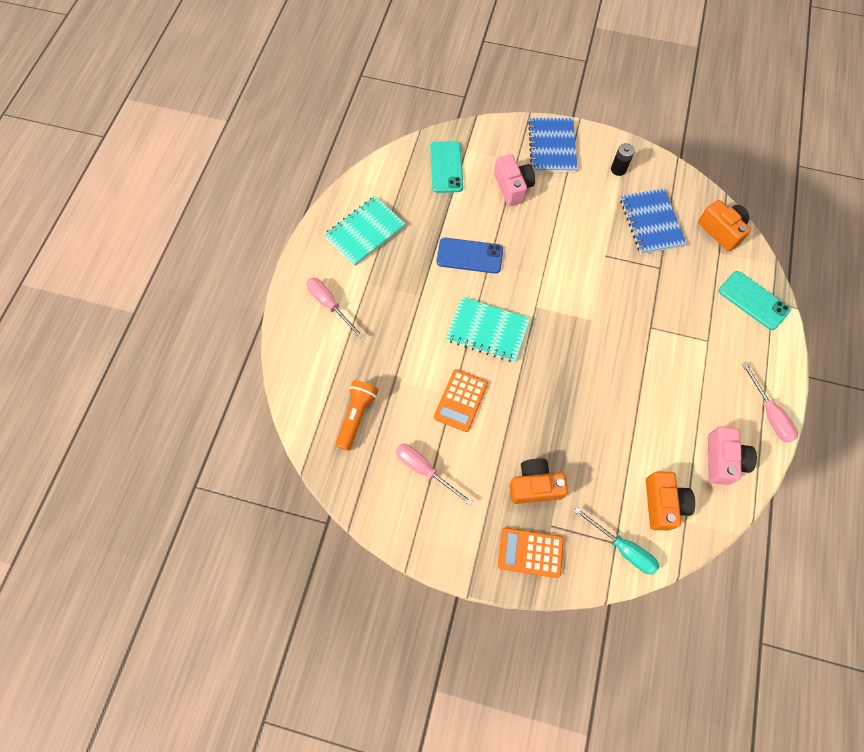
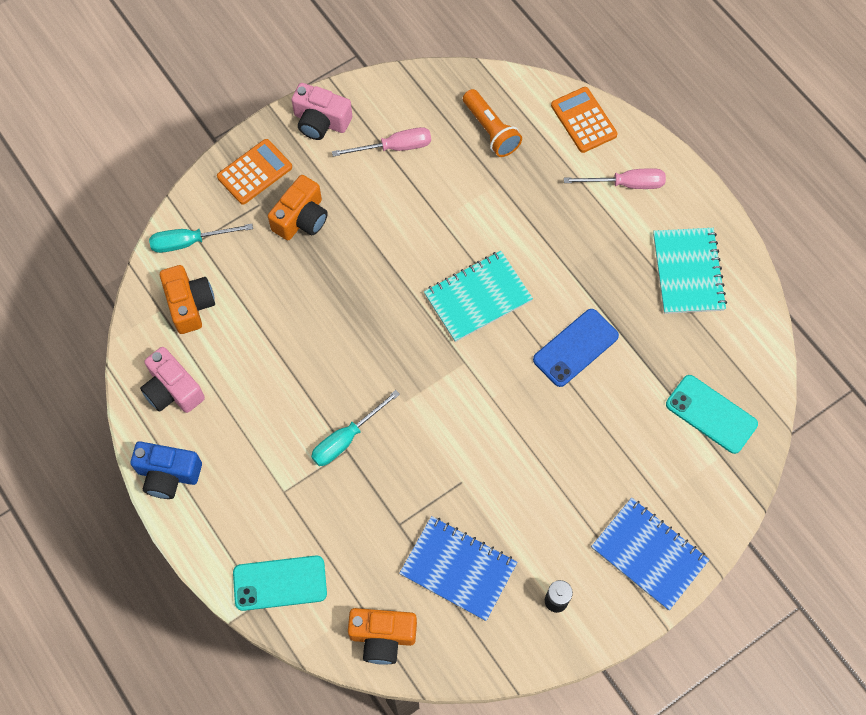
camera: 130 degrees right, 0 degrees up
orange calculator [434,369,488,432] -> orange calculator moved to [551,87,618,153]
pink camera [494,154,535,206] -> pink camera moved to [292,83,352,140]
orange camera [646,471,695,531] -> orange camera turned 150 degrees counterclockwise [160,265,215,334]
pink screwdriver [742,362,798,443] -> blue camera [130,441,202,499]
none -> turquoise screwdriver [311,390,400,466]

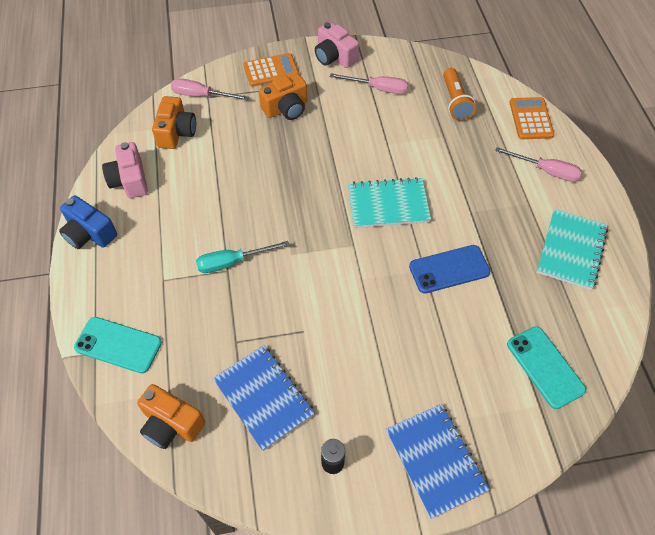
camera: 25 degrees right, 10 degrees down
turquoise screwdriver [149,224,253,253] -> pink screwdriver [171,78,249,100]

